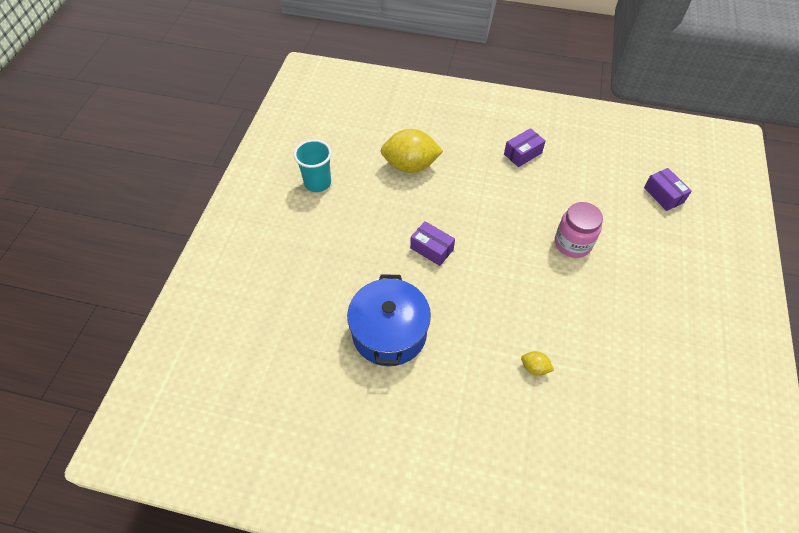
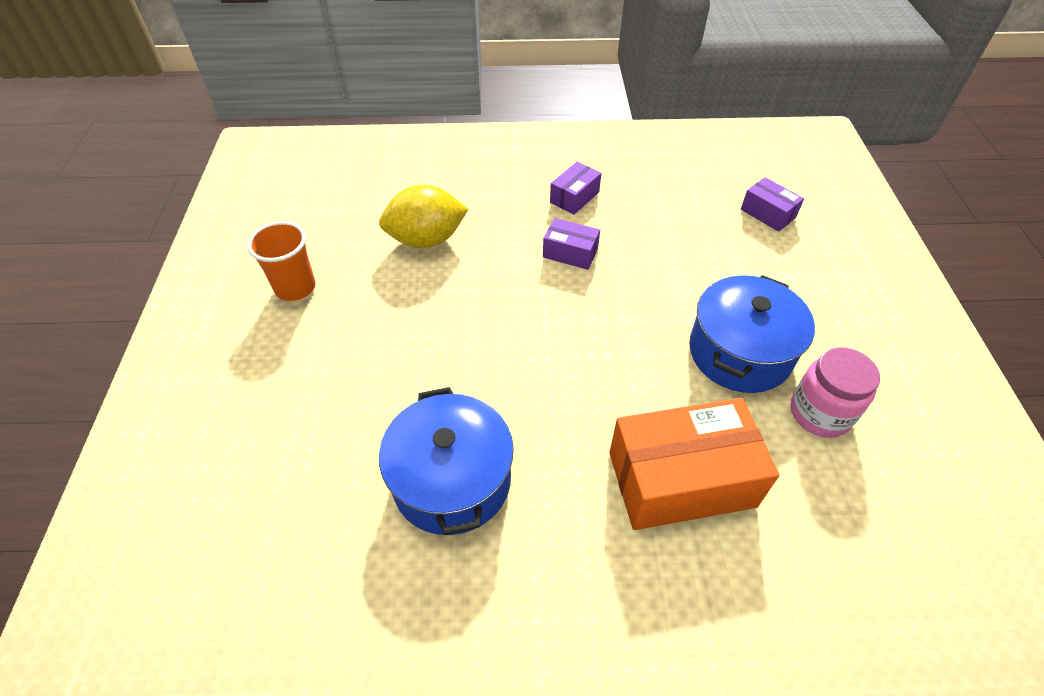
camera: 15 degrees left, 5 degrees down
turquoise cup [294,139,332,192] -> orange cup [247,221,316,301]
purple box [410,221,455,266] -> purple box moved to [543,218,600,270]
yellow lemon [521,351,554,376] -> orange box [609,398,779,530]
pink jar [555,202,603,258] -> pink jar moved to [790,347,880,438]
none -> blue pot [689,275,815,393]

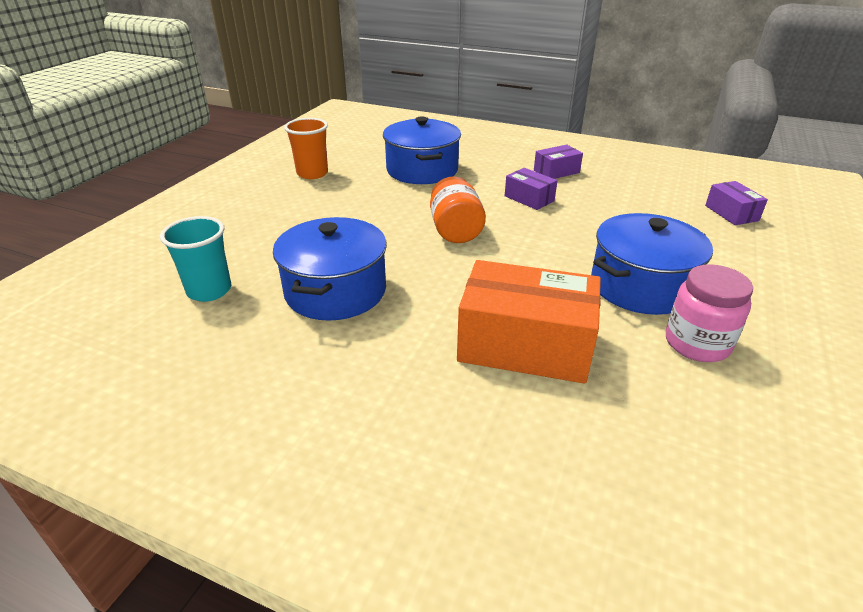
camera: 25 degrees right, 15 degrees down
yellow lemon [379,185,468,248] -> blue pot [383,116,461,184]
none -> turquoise cup [160,216,231,302]
none -> orange jar [430,176,486,243]

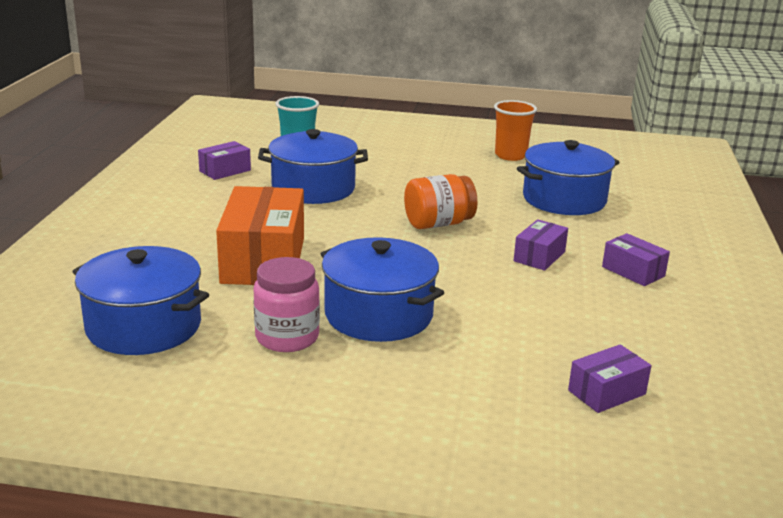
camera: 75 degrees right, 10 degrees down
none -> blue pot [72,246,209,355]
none -> purple box [198,141,251,180]

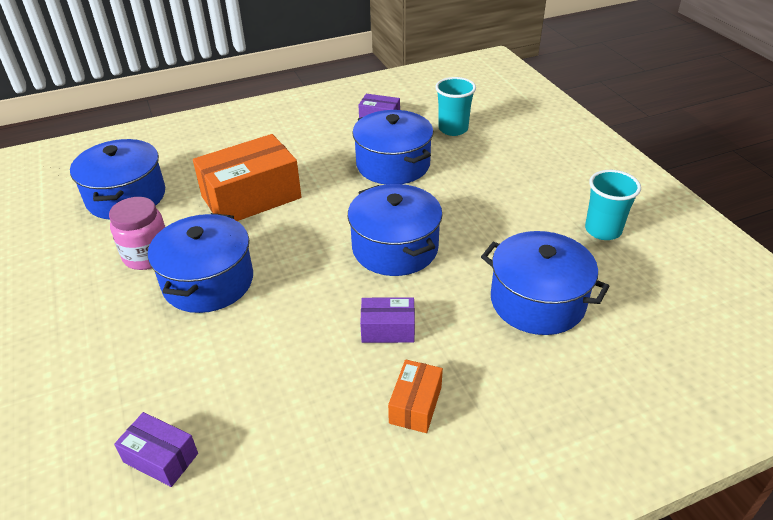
camera: 60 degrees right, 15 degrees up
orange jar [404,174,477,229] -> blue pot [348,184,442,276]
orange cup [494,100,537,161] -> turquoise cup [585,170,641,240]
purple box [602,233,670,286] -> orange box [388,359,443,433]

